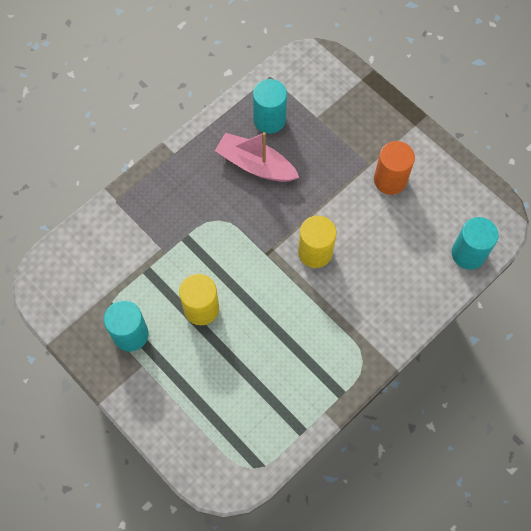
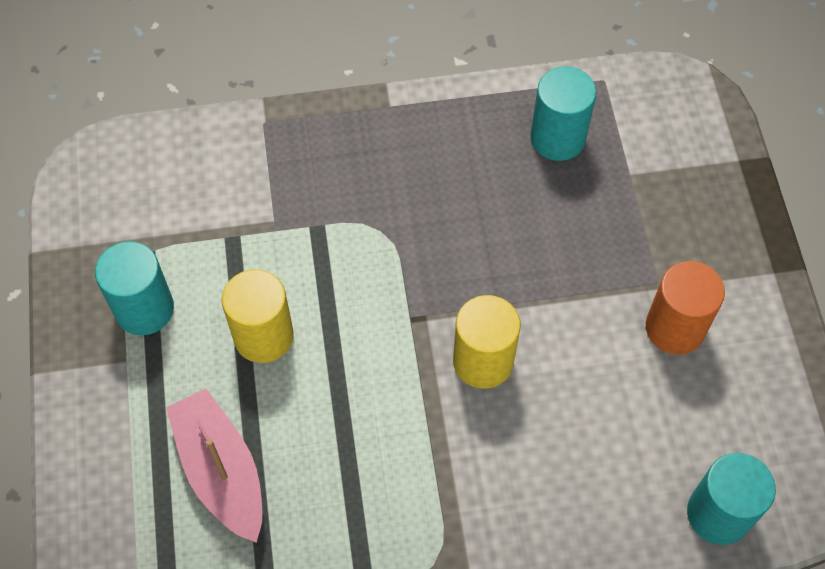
camera: 35 degrees right, 5 degrees down
pink boat [215,132,299,182] -> pink boat moved to [166,389,262,543]

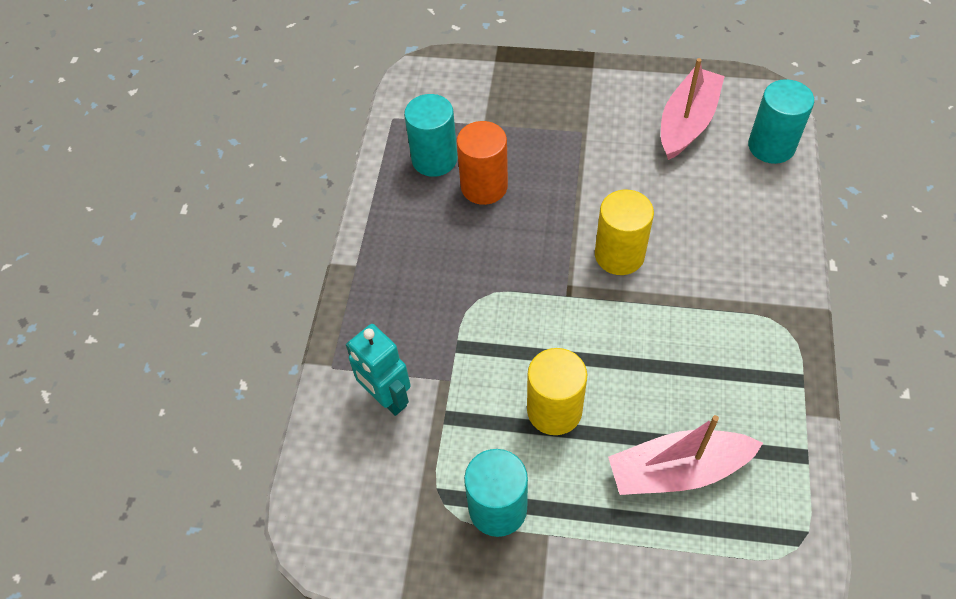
camera: 70 degrees left, 5 degrees down
orange cylinder [646,261,725,355] -> orange cylinder moved to [457,121,508,205]
none -> turquoise robot [346,324,411,416]
none -> pink boat [661,58,725,160]

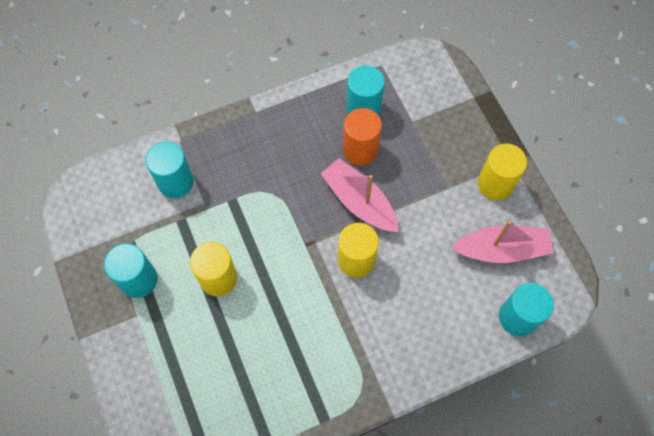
camera: 55 degrees right, 10 degrees up
turquoise robot [346,324,411,416] -> turquoise cylinder [146,142,194,198]
pink boat [608,415,763,495] -> pink boat moved to [321,158,398,232]
none -> yellow cylinder [478,144,527,200]

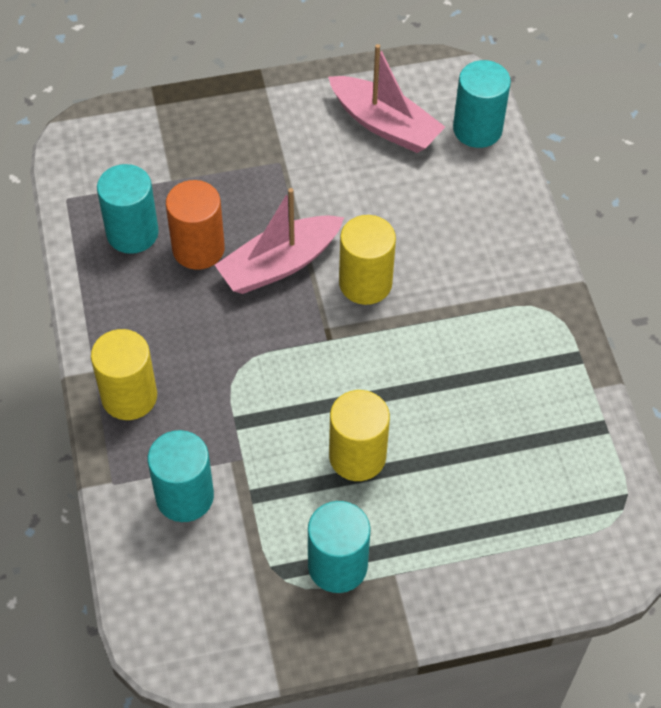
camera: 80 degrees left, 10 degrees down
pink boat [451,220,554,263] -> pink boat turned 120 degrees clockwise [328,44,445,153]
yellow cylinder [478,144,527,200] -> yellow cylinder moved to [91,329,157,420]

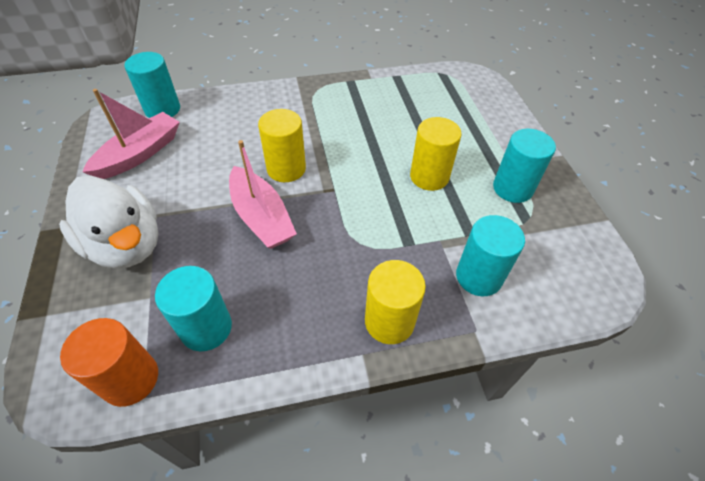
camera: 90 degrees left, 5 degrees down
orange cylinder [166,180,225,270] -> orange cylinder moved to [60,318,158,407]
none -> white duck [59,175,159,269]

